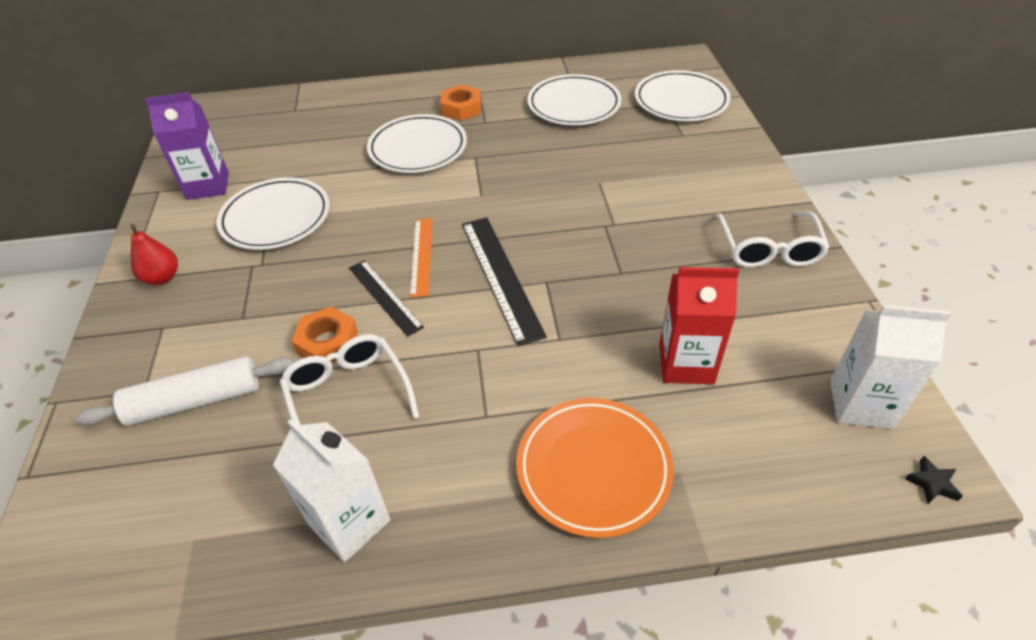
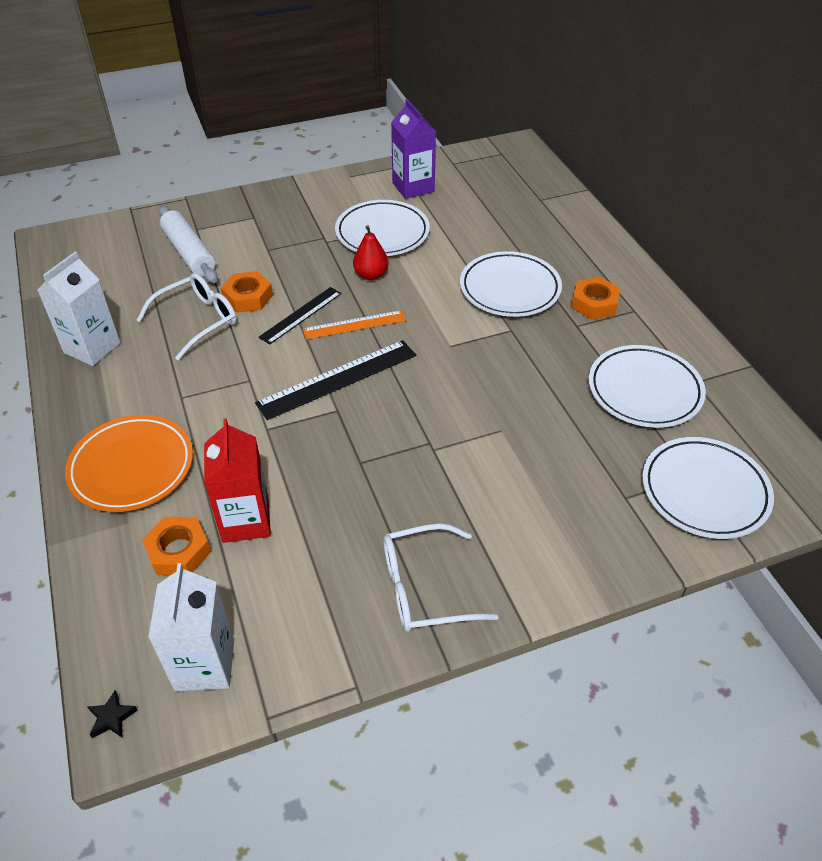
camera: 75 degrees right, 0 degrees up
red pear [130,224,178,285] -> red pear moved to [353,225,389,280]
none -> orange nut [142,517,211,576]

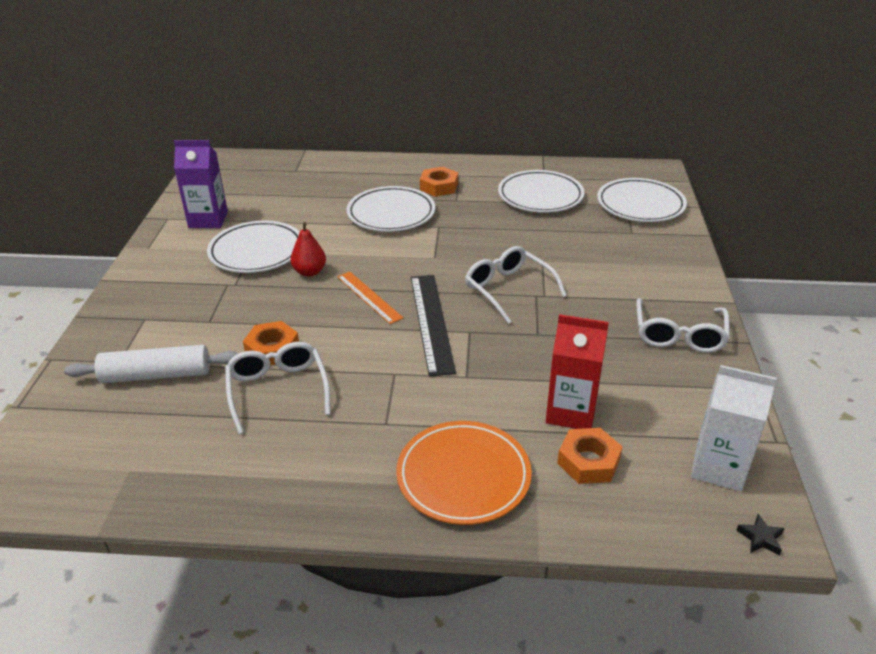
camera: 65 degrees left, 10 degrees down
white carton [37,252,120,366] -> none
black ruler [259,287,342,345] -> none
orange ruler [303,310,406,340] -> orange ruler turned 45 degrees counterclockwise [337,272,403,324]
none -> white glasses [465,246,567,324]

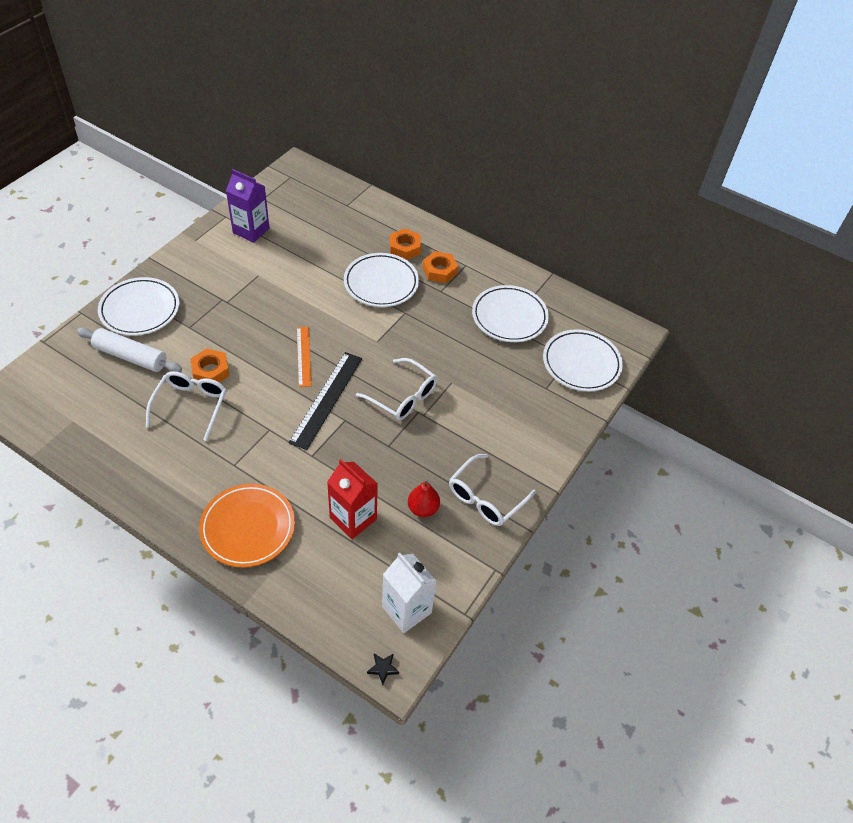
camera: 25 degrees right, 15 degrees up
white plate [207,220,300,273] -> white plate moved to [98,277,179,336]
red pear [291,222,326,277] -> red pear moved to [408,481,440,517]
white glasses [465,246,567,324] -> white glasses turned 135 degrees clockwise [356,358,437,420]
orange nut [557,428,623,484] -> orange nut moved to [390,228,421,260]

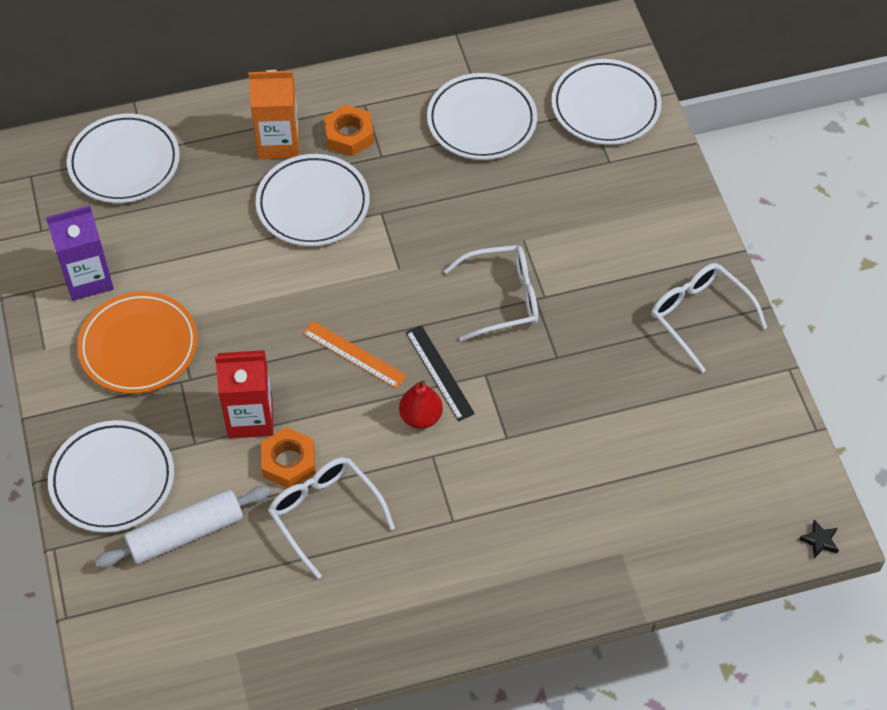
camera: 45 degrees left, 5 degrees up
orange plate [199,484,295,568] -> orange plate moved to [77,291,198,394]
black ruler [289,352,362,450] -> black ruler [406,325,475,421], size x0.64
red carton [327,459,378,539] -> red carton moved to [215,350,273,439]
white carton [382,552,437,633] -> none
orange nut [390,228,421,260] -> orange carton [249,70,299,159]
red pear [408,481,440,517] -> red pear moved to [399,380,443,429]
white glasses [449,454,536,526] -> white glasses turned 150 degrees clockwise [651,263,767,373]
none -> white plate [67,114,180,203]

